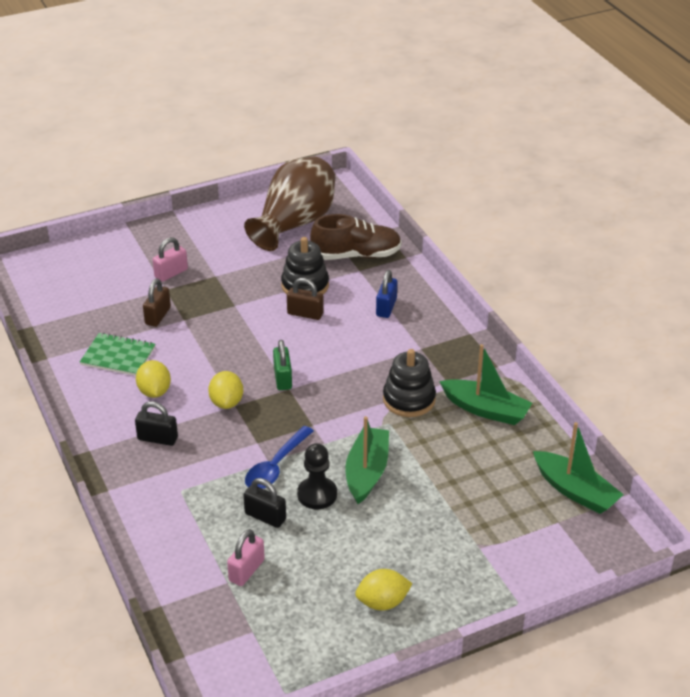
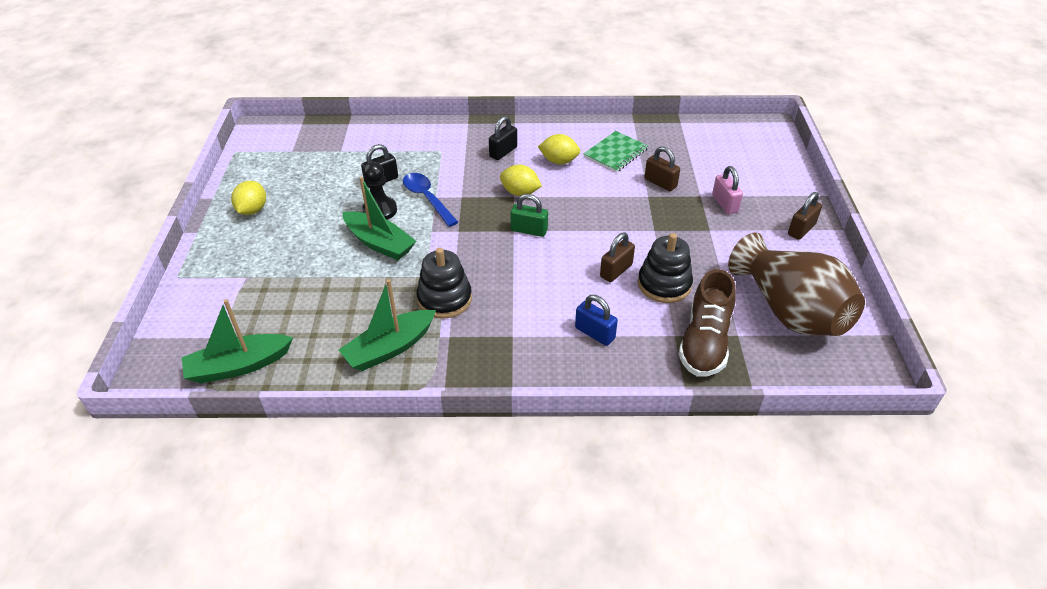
camera: 115 degrees right, 5 degrees up
pink padlock [227,529,265,586] -> none
none -> brown padlock [788,192,822,240]

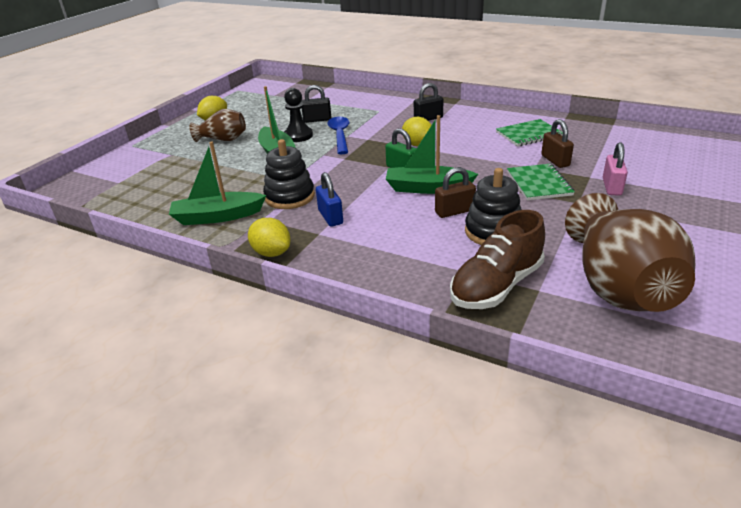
camera: 30 degrees right, 10 degrees down
green boat [182,299,293,383] -> green boat moved to [386,115,478,194]
yellow lemon [538,134,580,164] -> yellow lemon moved to [248,218,291,257]
blue padlock [575,295,618,346] -> blue padlock moved to [316,172,343,227]
brown padlock [788,192,822,240] -> none
none -> brown vase [189,109,246,142]
none -> green notebook [507,164,575,200]

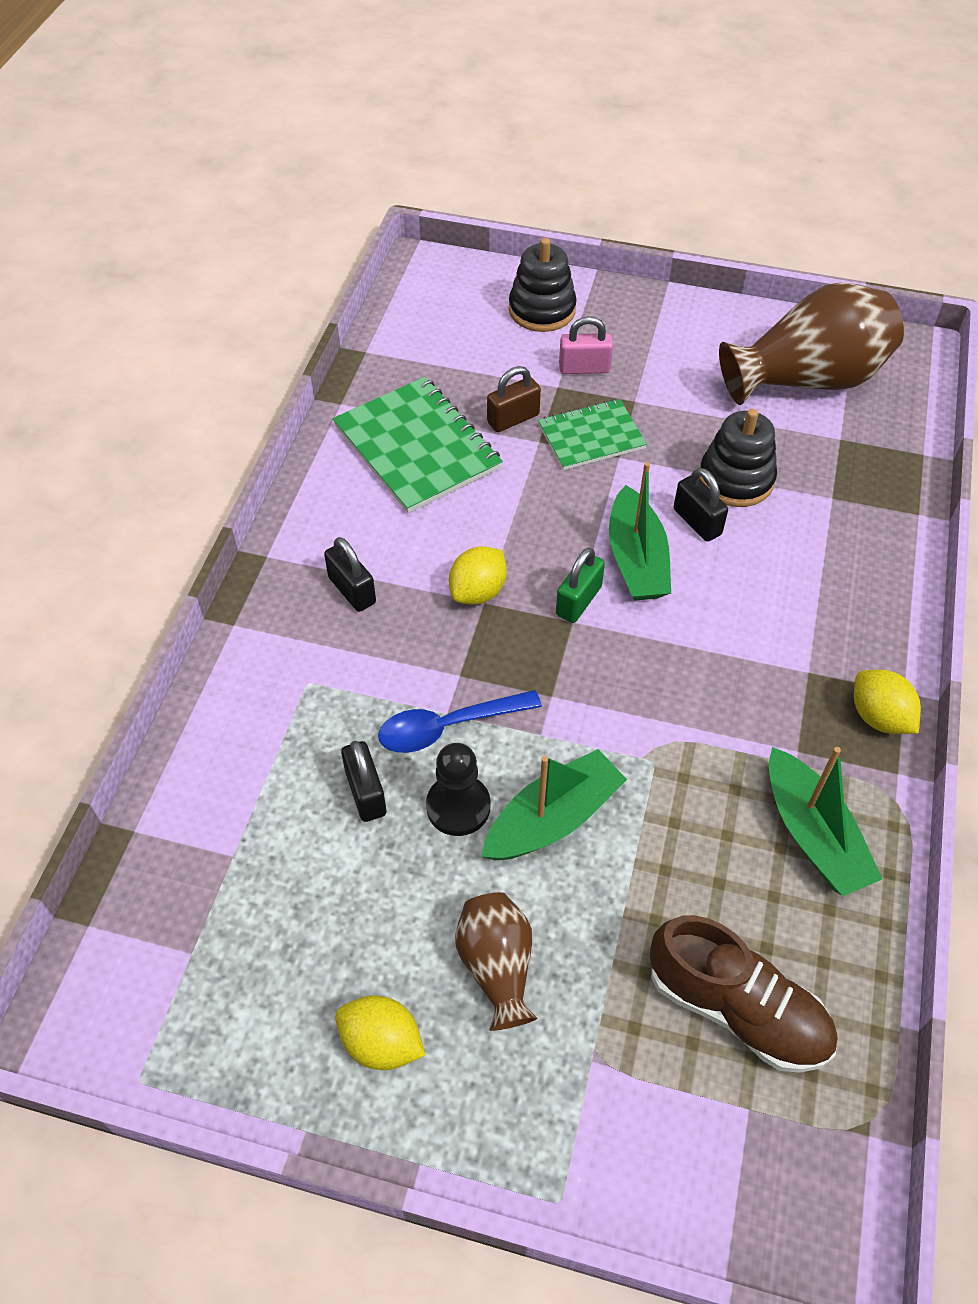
camera: 105 degrees left, 20 degrees up
yellow lemon [248,218,291,257] -> yellow lemon turned 60 degrees counterclockwise [854,670,921,734]
black stacking toy [263,139,315,209] -> black stacking toy moved to [509,238,577,332]
blue padlock [316,172,343,227] -> none
brown padlock [435,167,476,218] -> black padlock [674,468,728,542]
brown shoe [450,210,545,309] -> brown shoe moved to [650,915,838,1073]
green notebook [496,119,563,147] -> green notebook [333,377,503,513], size x1.60

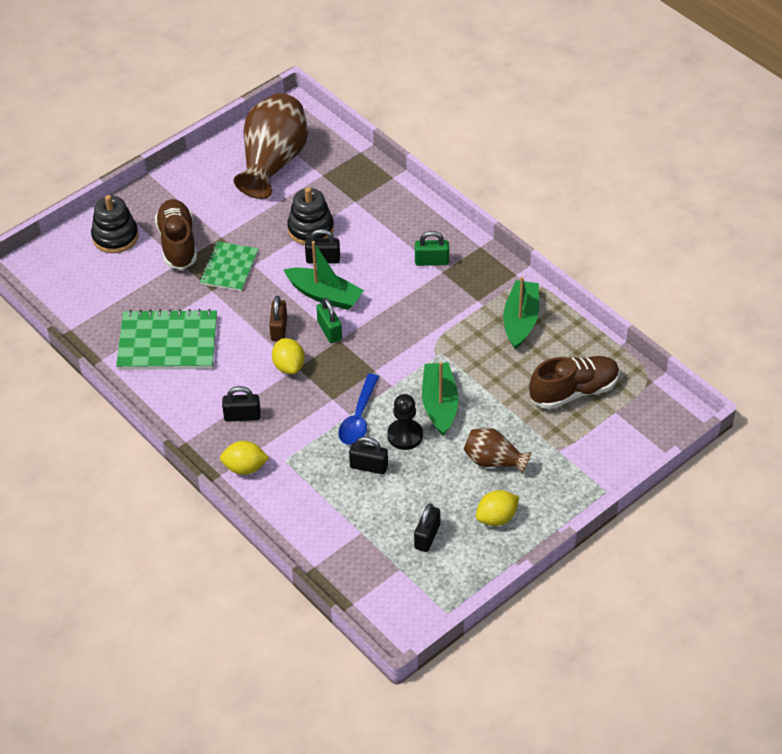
camera: 55 degrees left, 5 degrees down
brown padlock [487,366,541,432] -> brown padlock moved to [269,296,287,341]
pink padlock [559,316,613,374] -> brown shoe [155,199,197,270]
green boat [769,747,882,896] -> green boat turned 90 degrees counterclockwise [503,277,539,350]
yellow lemon [854,670,921,734] -> yellow lemon moved to [220,441,269,475]
none -> black padlock [414,503,440,552]
none -> green padlock [415,231,449,266]

